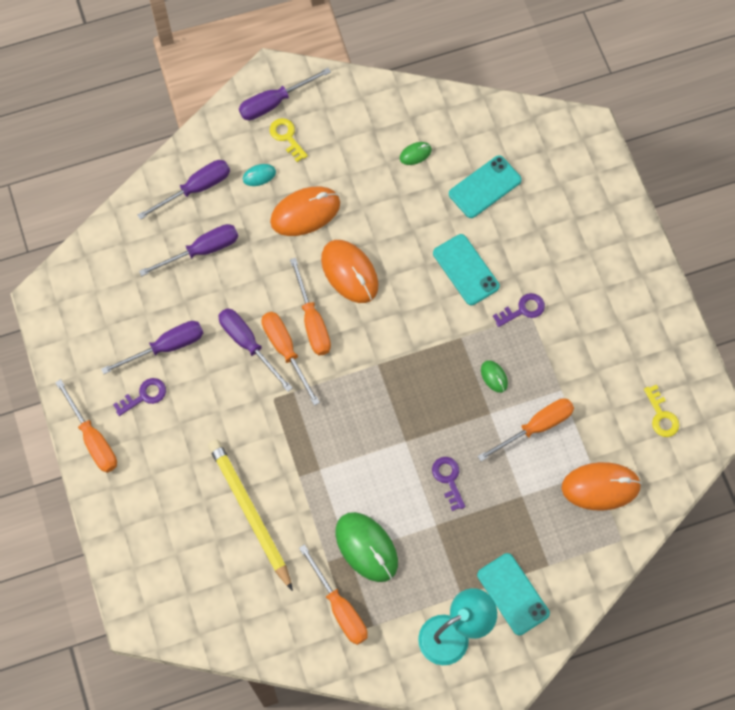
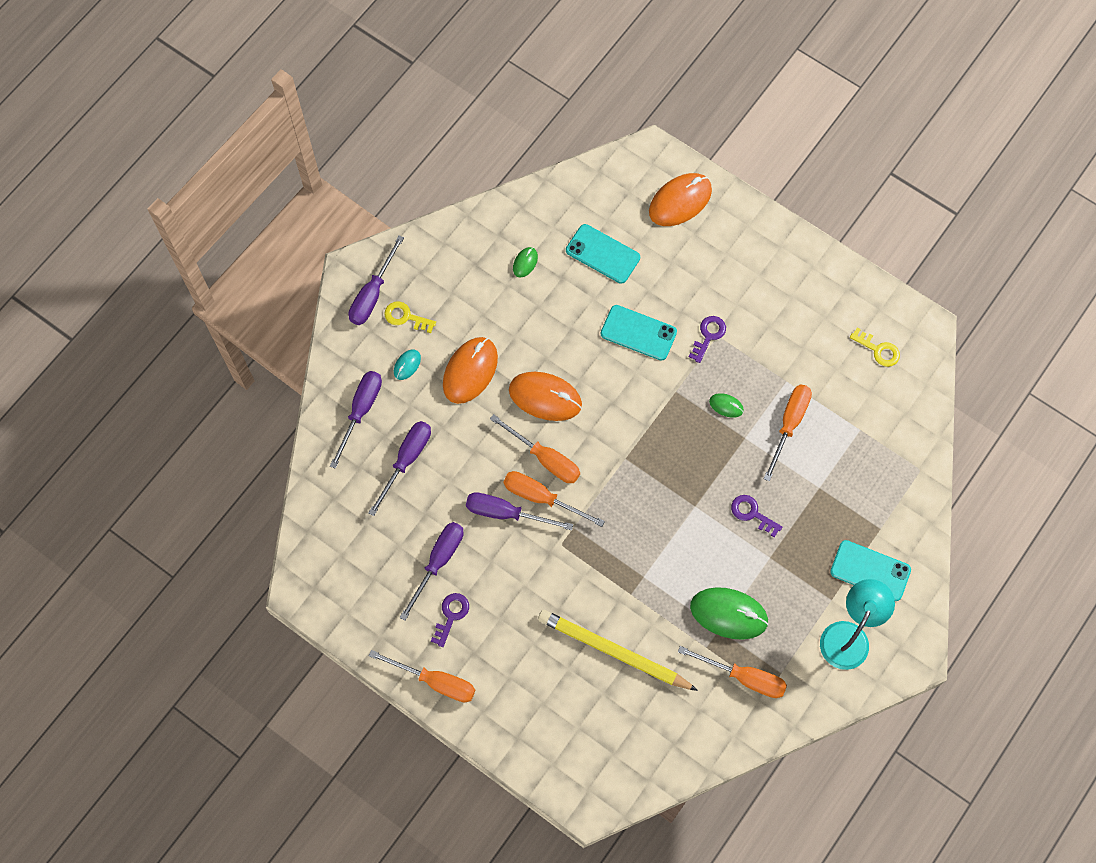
camera: 35 degrees left, 0 degrees up
turquoise phone [449,155,522,218] -> turquoise phone turned 75 degrees counterclockwise [566,224,640,284]
orange mouse [561,462,642,511] -> orange mouse moved to [649,173,712,226]

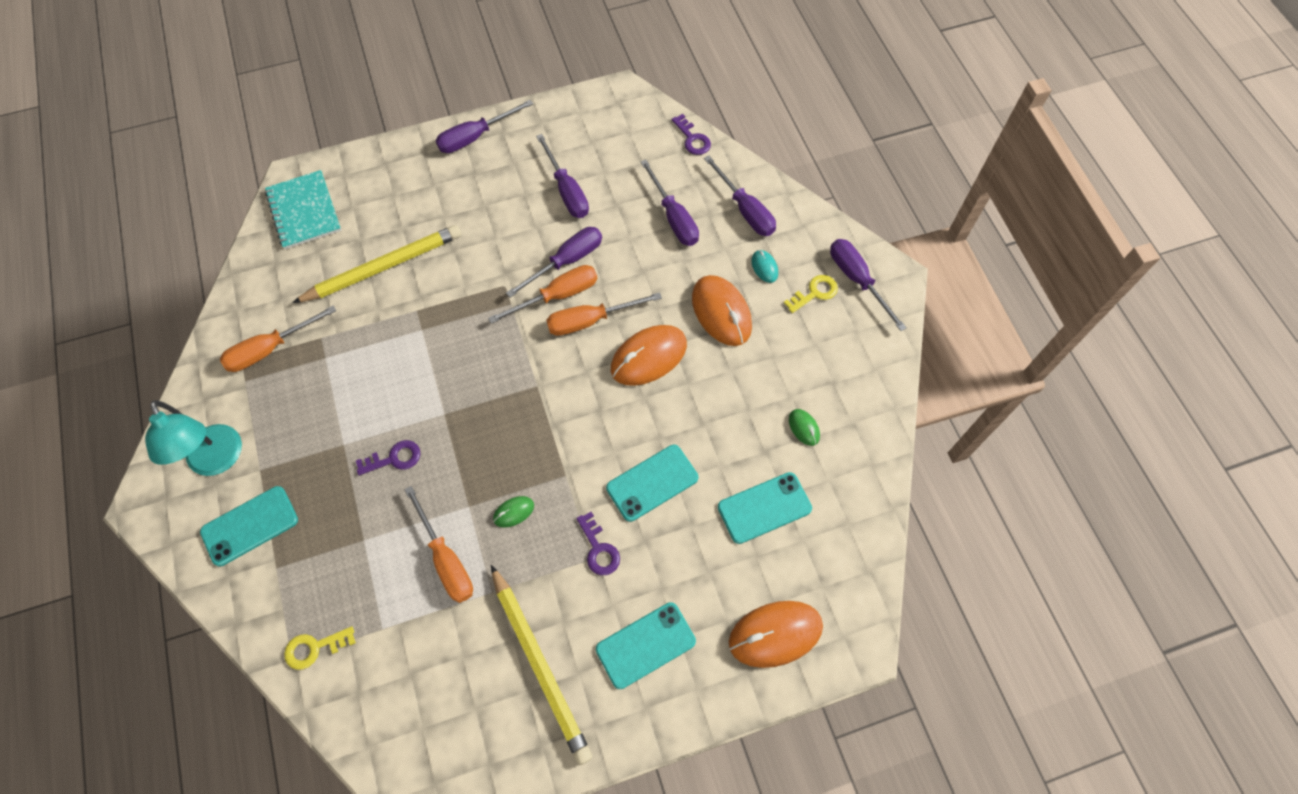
camera: 125 degrees right, 5 degrees down
orange screwdriver [369,650,475,702] -> purple screwdriver [436,100,533,153]
purple key [431,593,469,647] -> purple key moved to [672,114,711,155]
orange mouse [649,173,712,226] -> orange mouse turned 75 degrees clockwise [729,601,823,668]
green mouse [690,587,769,640] -> none
yellow key [850,328,900,367] -> yellow key moved to [284,626,356,670]
none -> turquoise notebook [265,170,341,249]
none -> yellow pencil [491,565,592,765]
none -> turquoise phone [596,602,696,689]

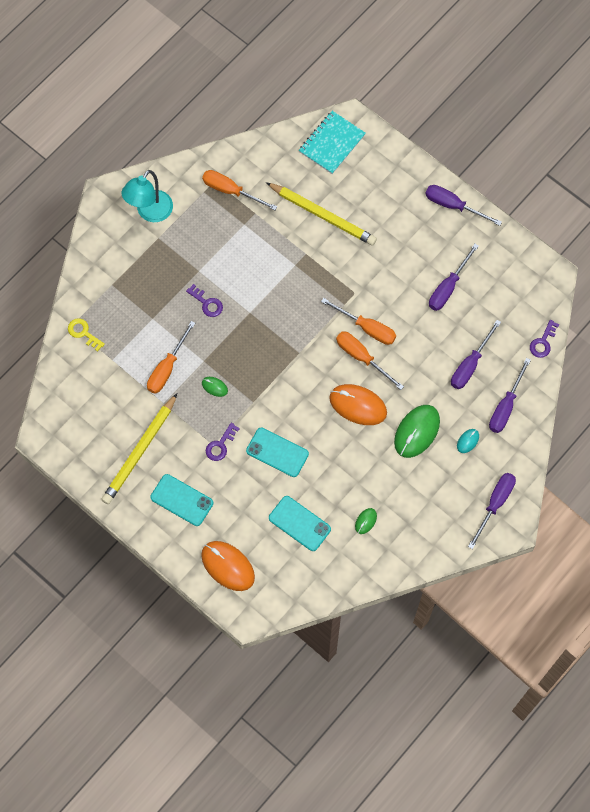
camera: 60 degrees right, 5 degrees up
turquoise phone [200,486,298,566] -> none
purple screwdriver [506,227,602,297] -> none
orange mouse [692,275,752,346] -> green mouse [394,405,440,458]
yellow key [784,275,838,313] -> none

